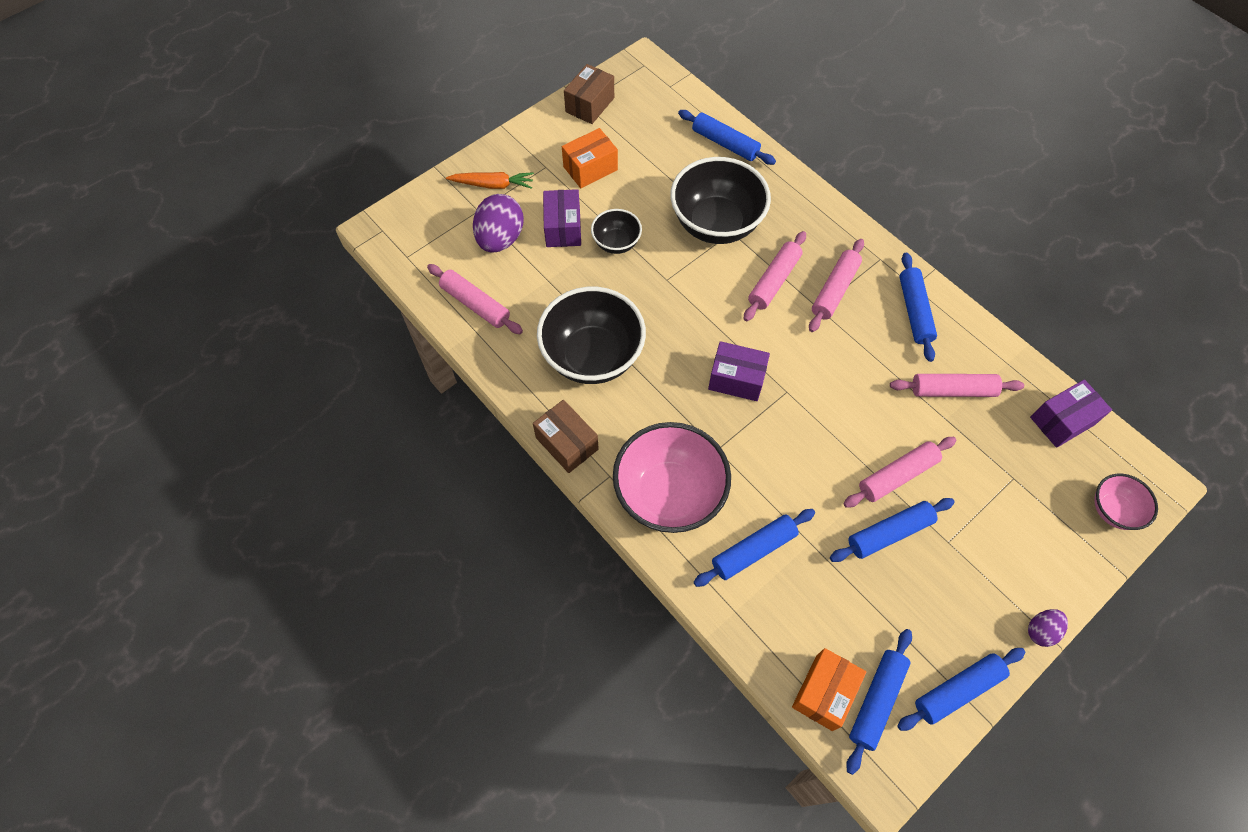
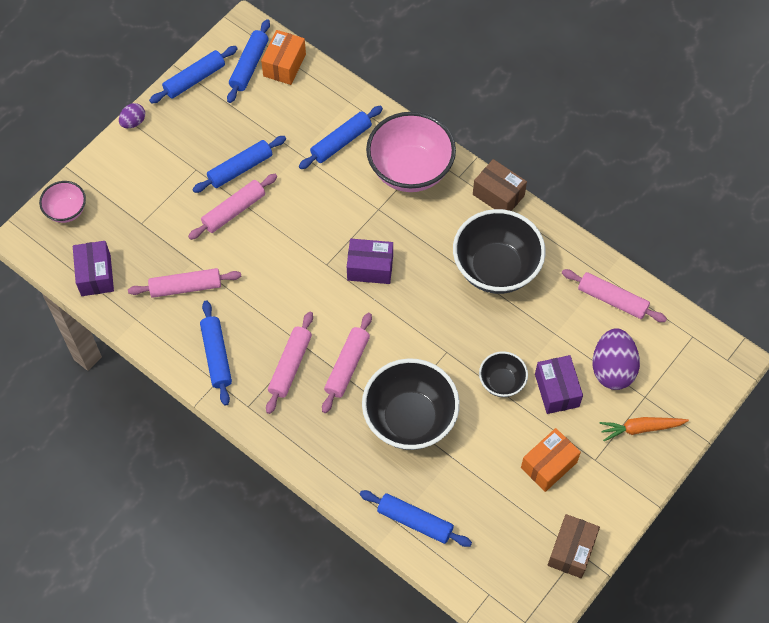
camera: 170 degrees right, 0 degrees up
purple box [1030,379,1112,448] -> purple box turned 60 degrees counterclockwise [73,241,114,296]

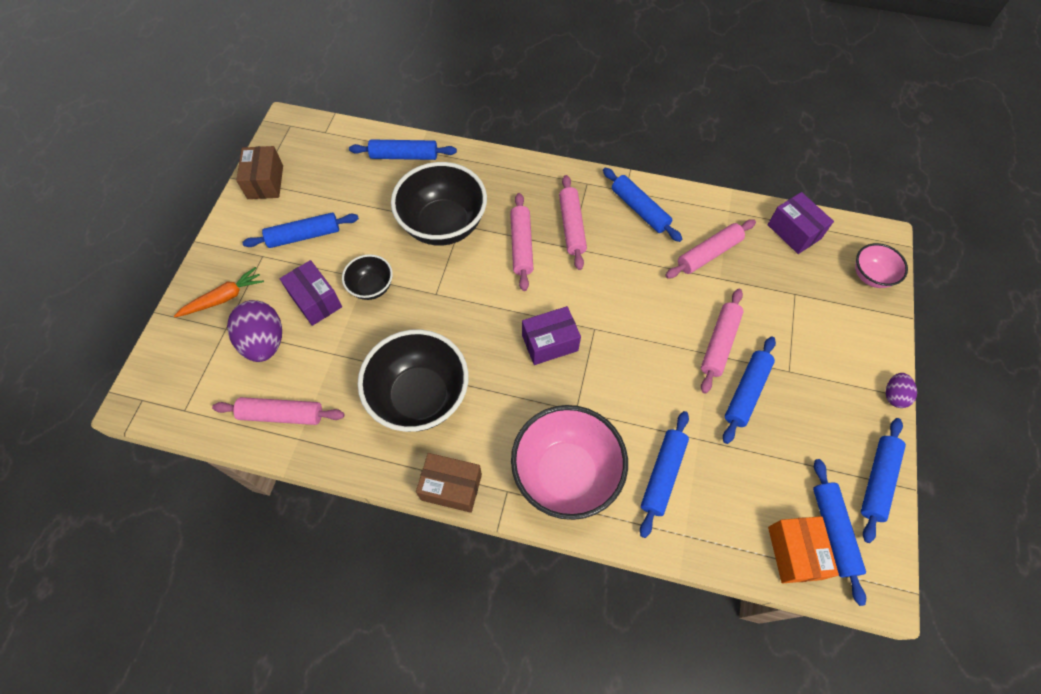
camera: 155 degrees right, 0 degrees up
orange box [521,428,581,492] -> blue rolling pin [242,213,359,248]

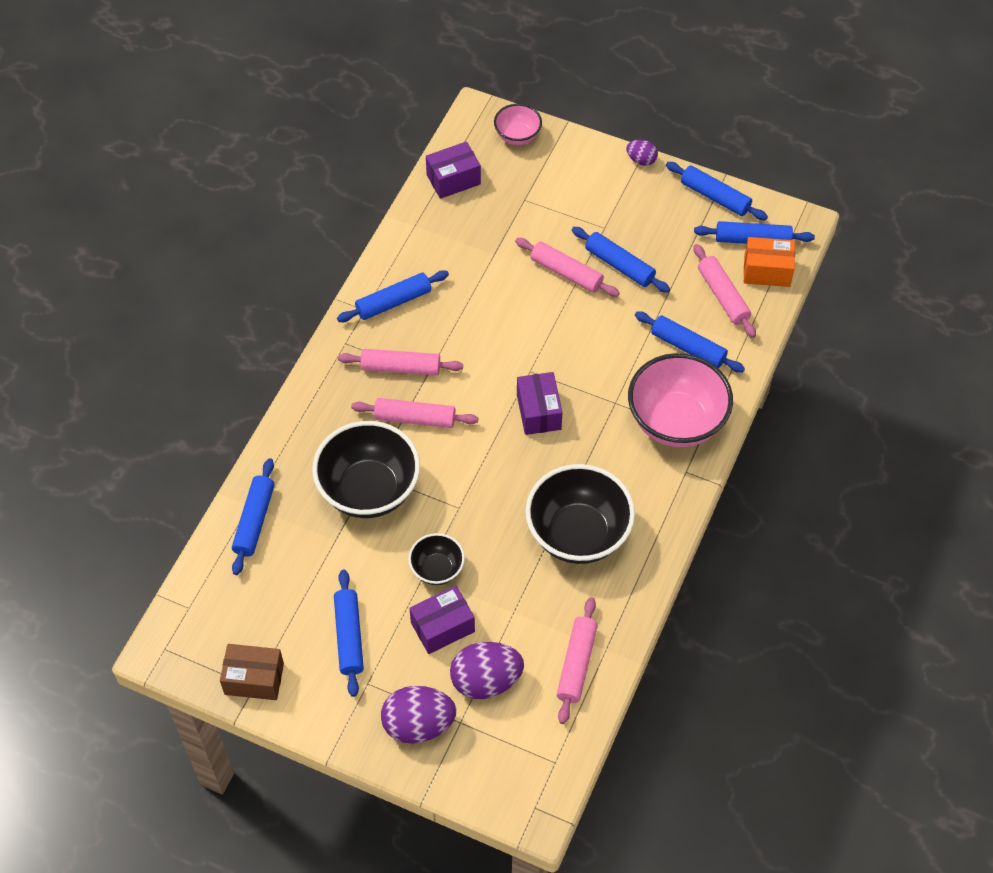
camera: 80 degrees left, 5 degrees down
orange carrot [174,267,264,317] -> purple egg [381,686,456,744]
brown box [416,453,482,513] -> none
pink rolling pin [665,219,756,278] -> pink rolling pin moved to [694,244,756,338]

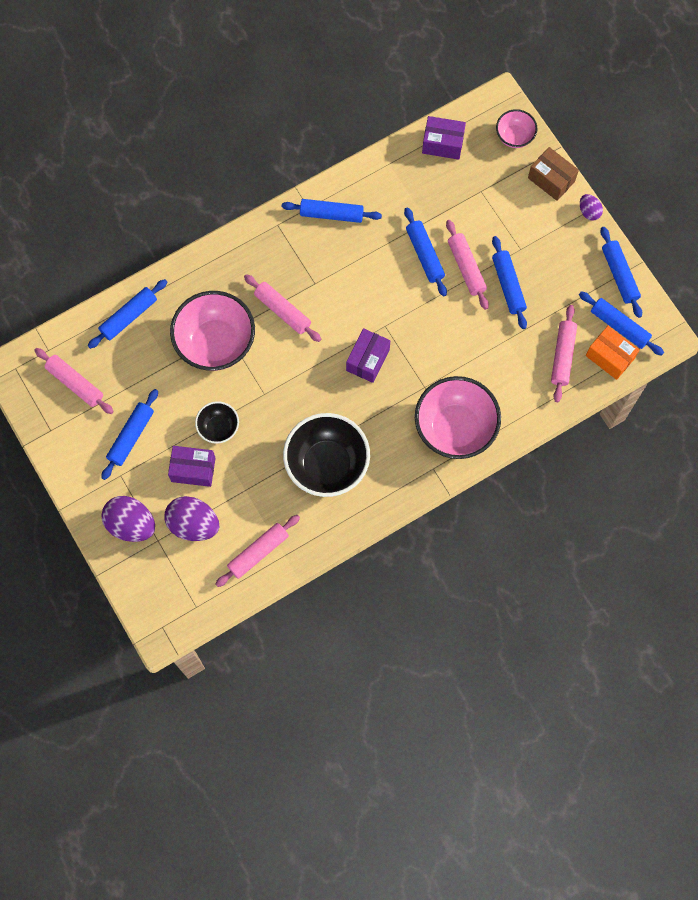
camera: 35 degrees right, 15 degrees up
brown box [220,644,284,700] -> brown box moved to [528,147,579,201]
black bowl [312,421,420,518] -> pink bowl [170,291,255,371]
pink rolling pin [338,349,463,376] -> pink rolling pin moved to [34,348,114,414]
blue rolling pin [635,311,745,373] -> blue rolling pin moved to [404,207,447,297]

